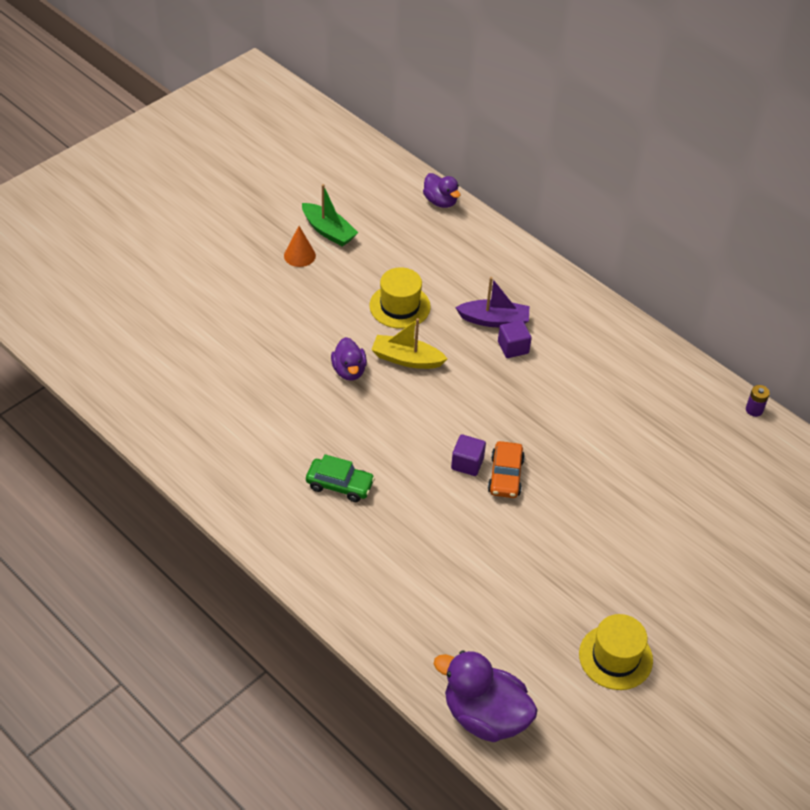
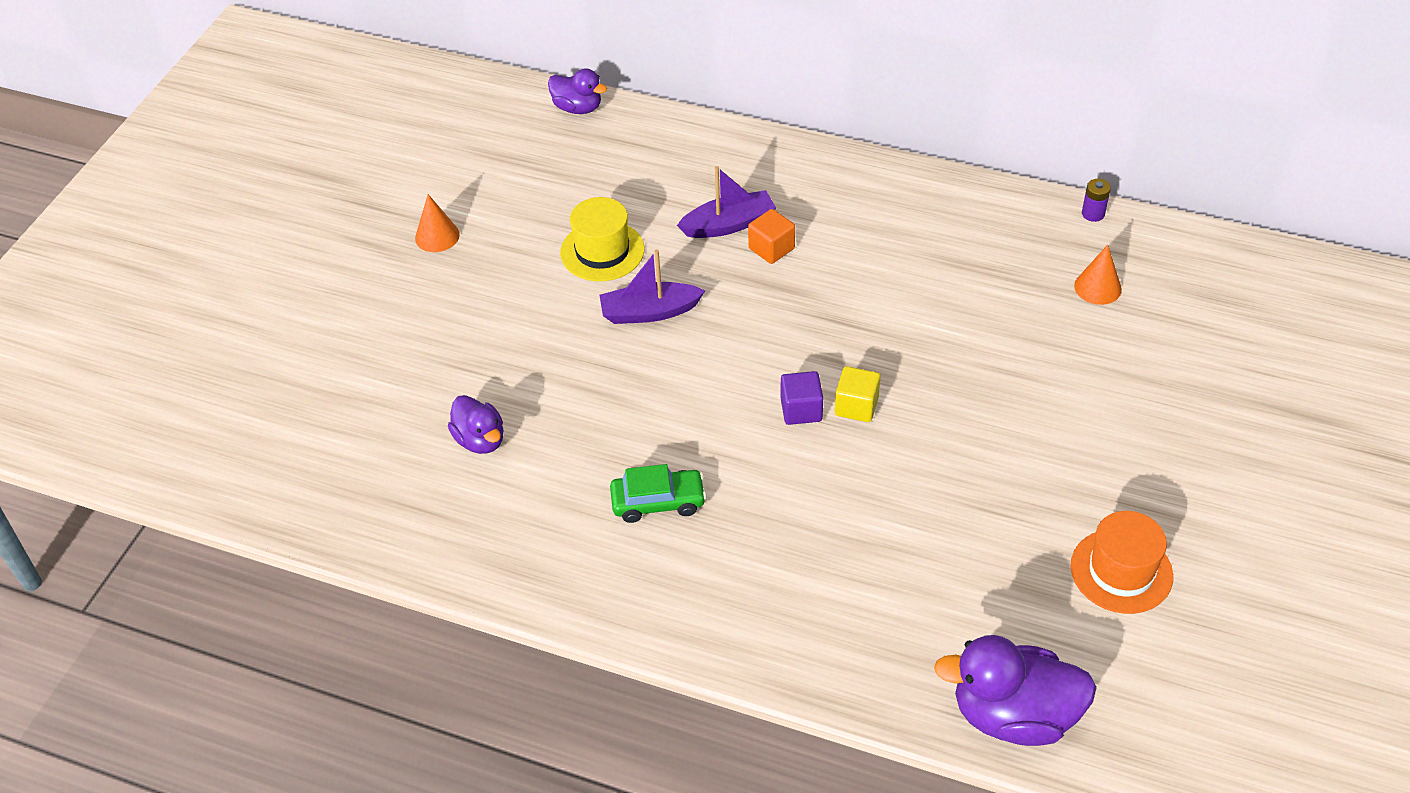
camera: 20 degrees left, 0 degrees up
green boat [302,184,358,247] -> none
purple duck [331,337,367,380] -> purple duck moved to [448,395,504,454]
yellow boat [371,318,448,369] -> purple boat [599,250,705,324]
orange car [488,441,525,498] -> yellow cube [835,366,880,422]
purple cube [498,320,531,358] -> orange cube [748,209,795,264]
yellow hat [579,614,653,690] -> orange hat [1071,511,1173,614]
none -> orange cone [1074,245,1122,305]

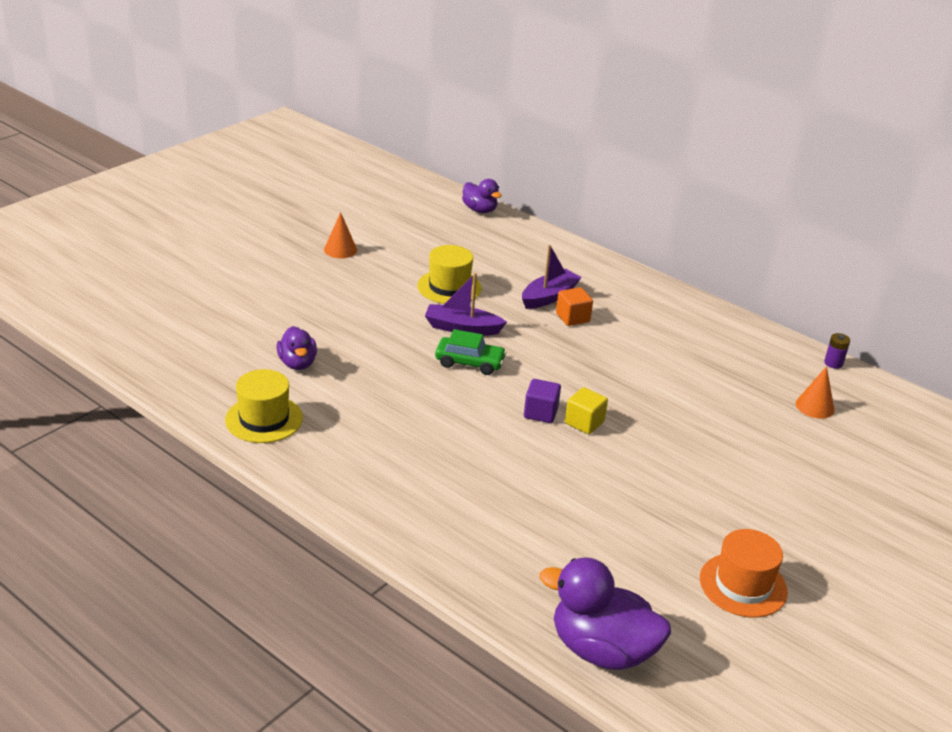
camera: 15 degrees right, 15 degrees down
green car [610,464,706,523] -> green car moved to [435,329,507,375]
purple boat [677,166,776,238] -> purple boat turned 45 degrees counterclockwise [522,245,582,309]
none -> yellow hat [225,369,303,443]

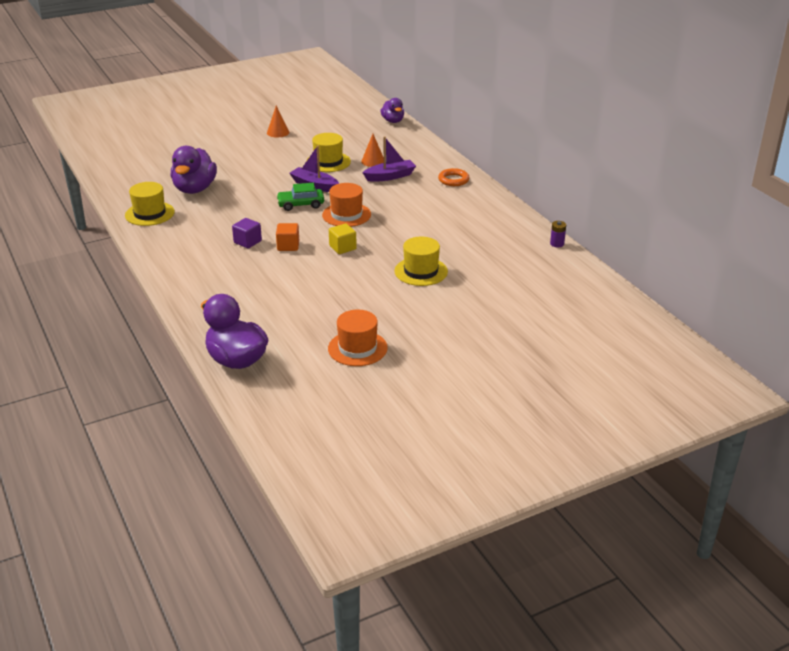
camera: 25 degrees right, 0 degrees up
purple duck [277,326,317,370] -> purple duck [171,146,217,194], size x1.71
green car [435,329,507,375] -> green car turned 135 degrees clockwise [276,183,324,211]
purple cube [524,379,561,423] -> purple cube moved to [232,218,262,248]
orange cube [556,287,593,326] -> orange cube moved to [276,223,299,251]
orange cone [796,366,835,419] -> orange cone moved to [361,134,384,167]
none -> orange hat [322,183,371,227]
none -> yellow hat [394,237,448,286]
none -> orange ring [438,168,469,186]

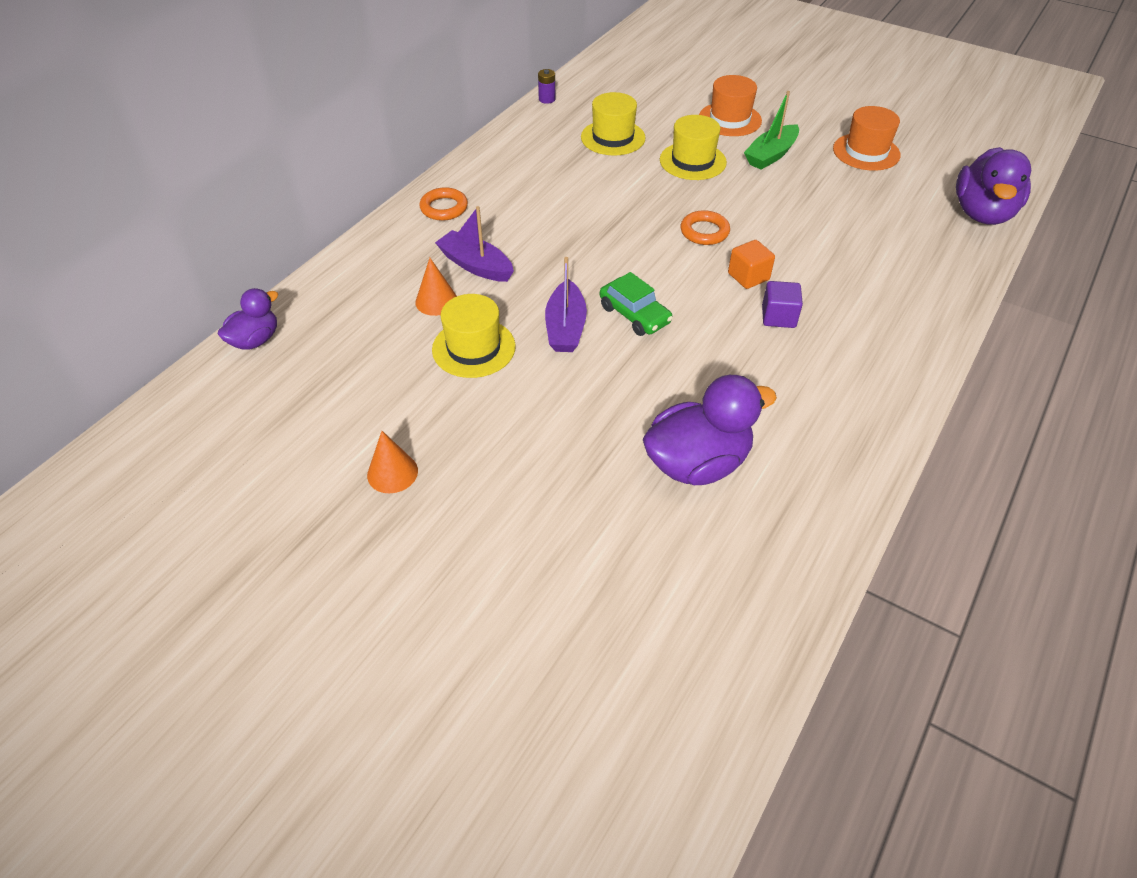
camera: 120 degrees left, 15 degrees up
yellow hat [125,182,175,226] -> yellow hat moved to [581,92,646,155]
orange hat [322,183,371,227] -> orange hat moved to [699,75,762,136]
yellow cube [329,223,357,254] -> orange ring [681,210,730,245]
none -> green boat [744,91,799,170]

